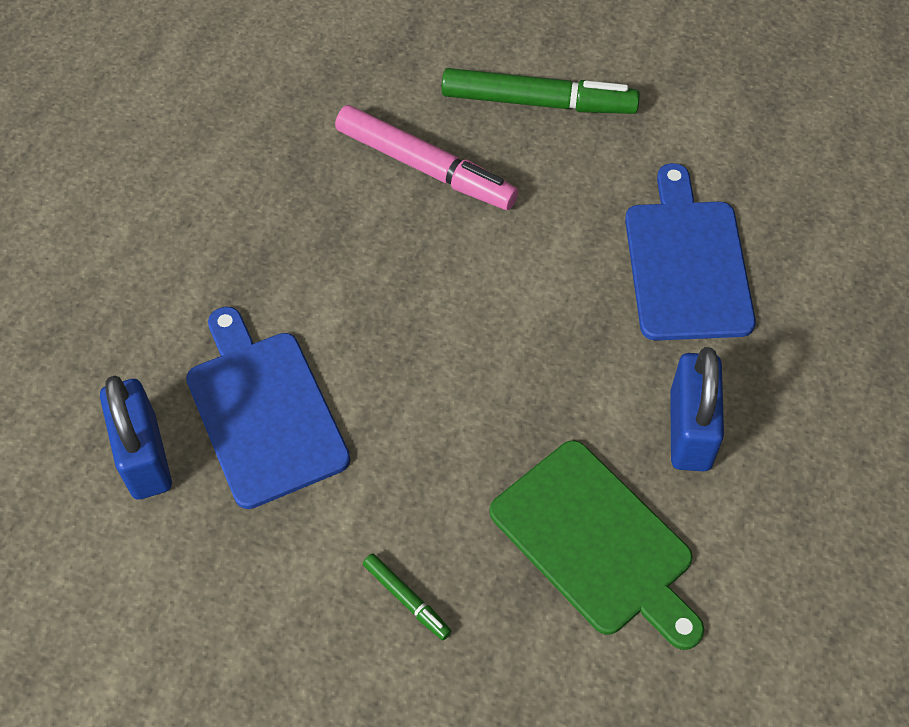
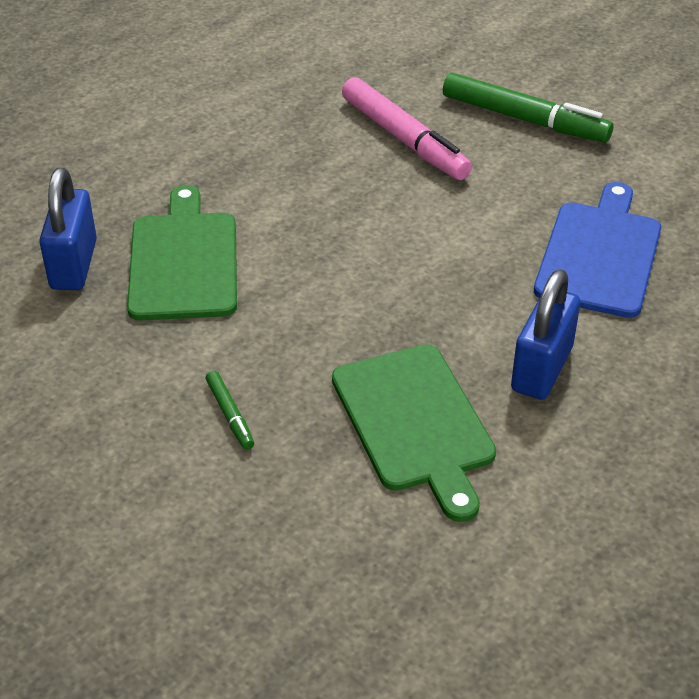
camera: 20 degrees right, 15 degrees down
blue cutting board [186,307,350,509] -> green cutting board [127,185,237,321]

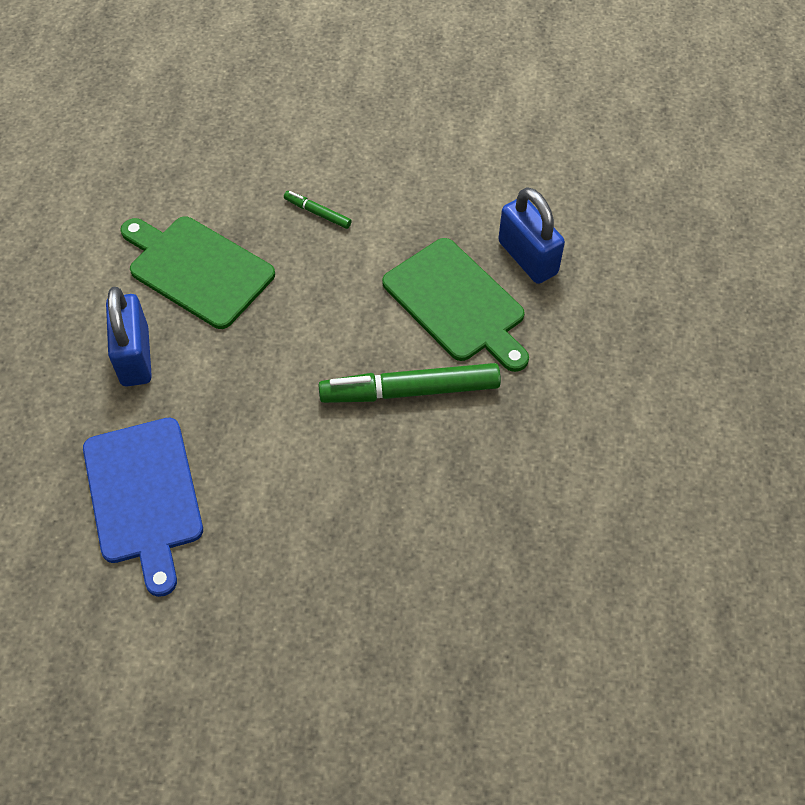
camera: 145 degrees right, 15 degrees up
pink marker [342,77,472,180] -> none
green marker [443,73,613,143] -> green marker moved to [319,363,501,403]

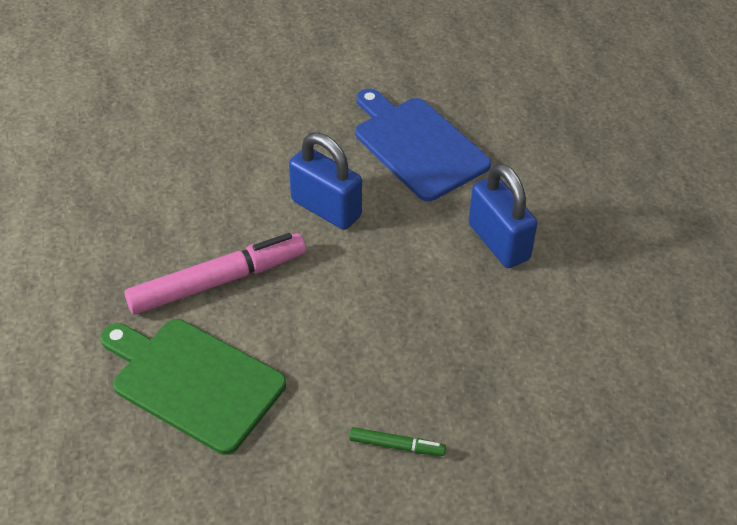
camera: 160 degrees right, 10 degrees down
green cutting board [120,217,275,329] -> none
green marker [319,363,501,403] -> pink marker [124,233,306,314]
blue padlock [498,187,565,284] -> blue padlock moved to [289,132,362,230]

